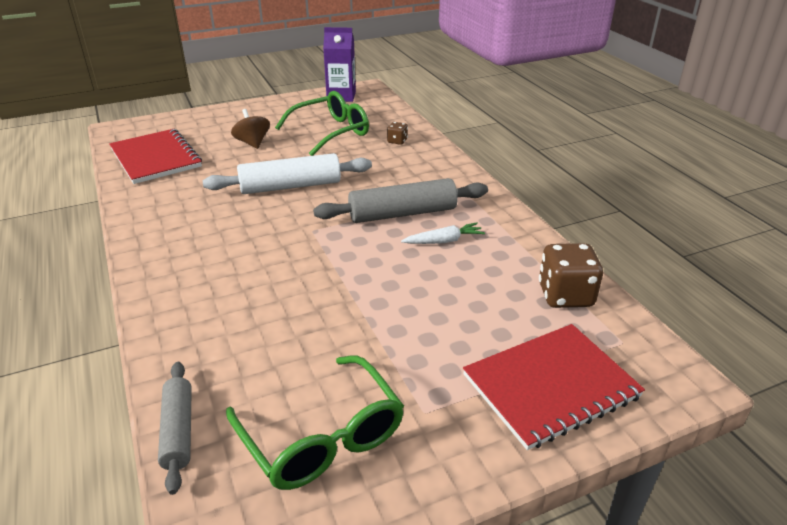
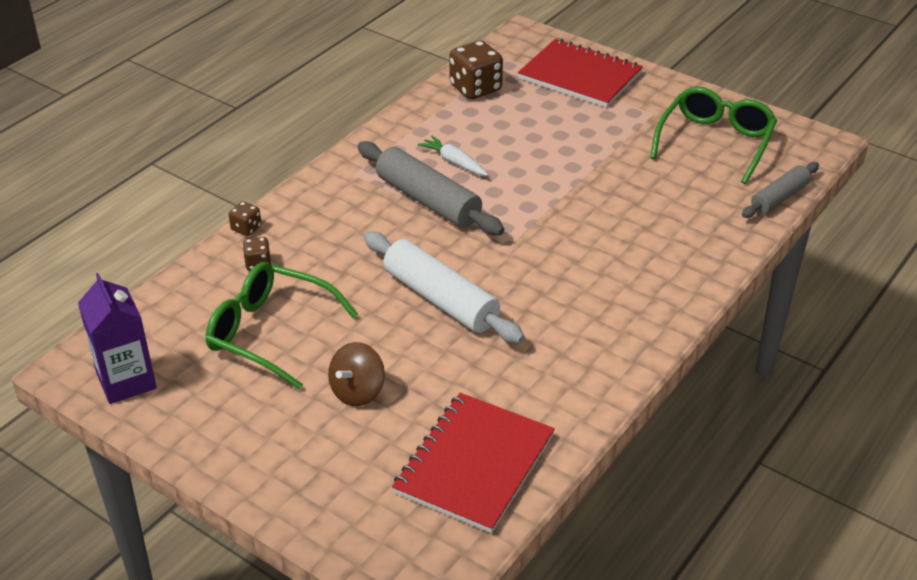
camera: 120 degrees left, 5 degrees up
none -> brown dice [228,201,261,236]

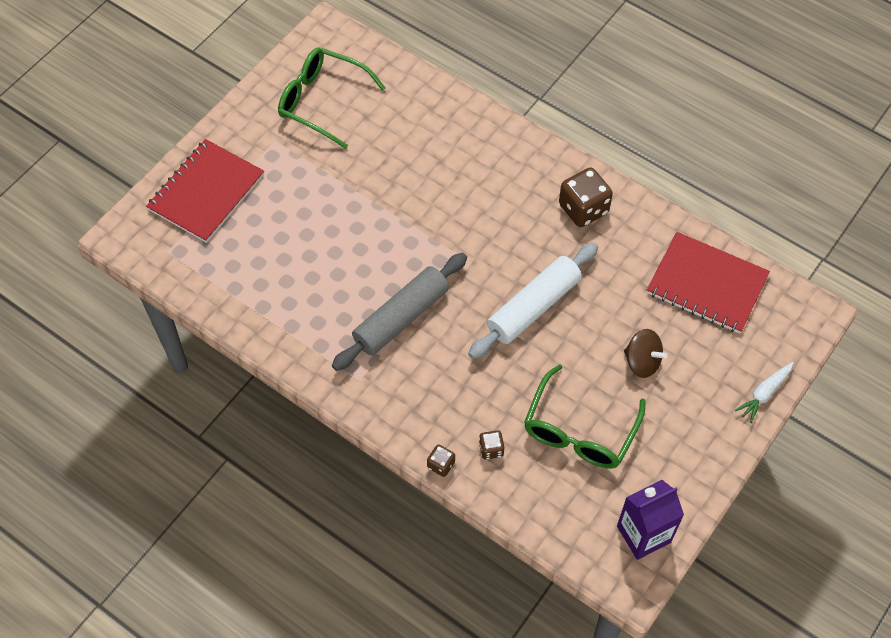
camera: 90 degrees left, 20 degrees up
white carrot [418,135,488,176] -> white carrot moved to [735,362,794,423]
brown dice [449,41,503,99] -> brown dice moved to [559,168,613,227]
grey rolling pin [742,162,819,218] -> none

